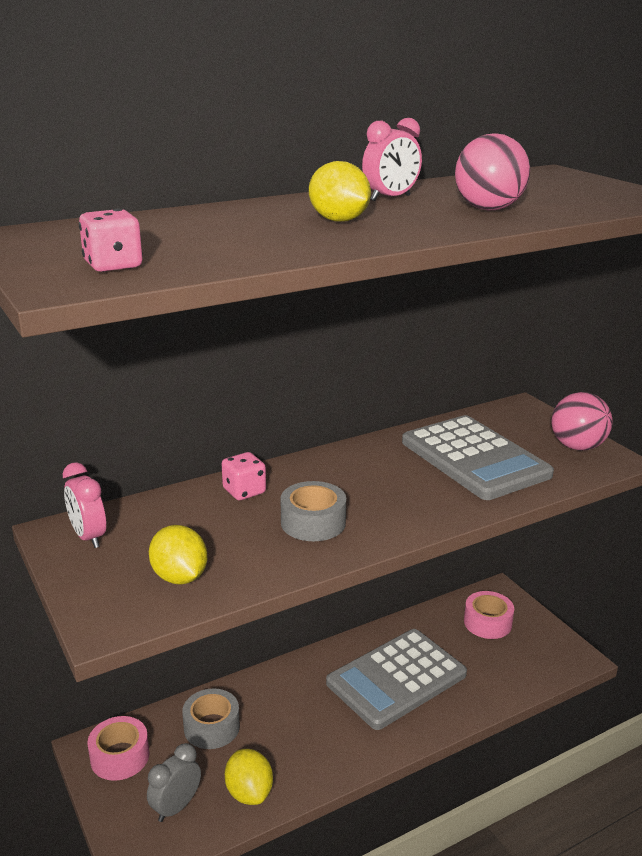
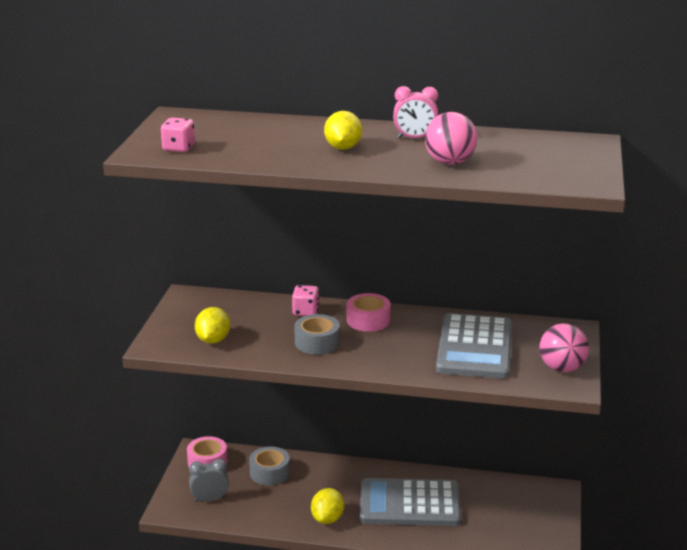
camera: 40 degrees right, 0 degrees up
pink clock [63,462,106,548] -> none
yellow lemon [225,749,273,805] -> yellow lemon moved to [311,488,344,524]
pink tape [464,591,514,639] -> pink tape moved to [347,293,391,332]

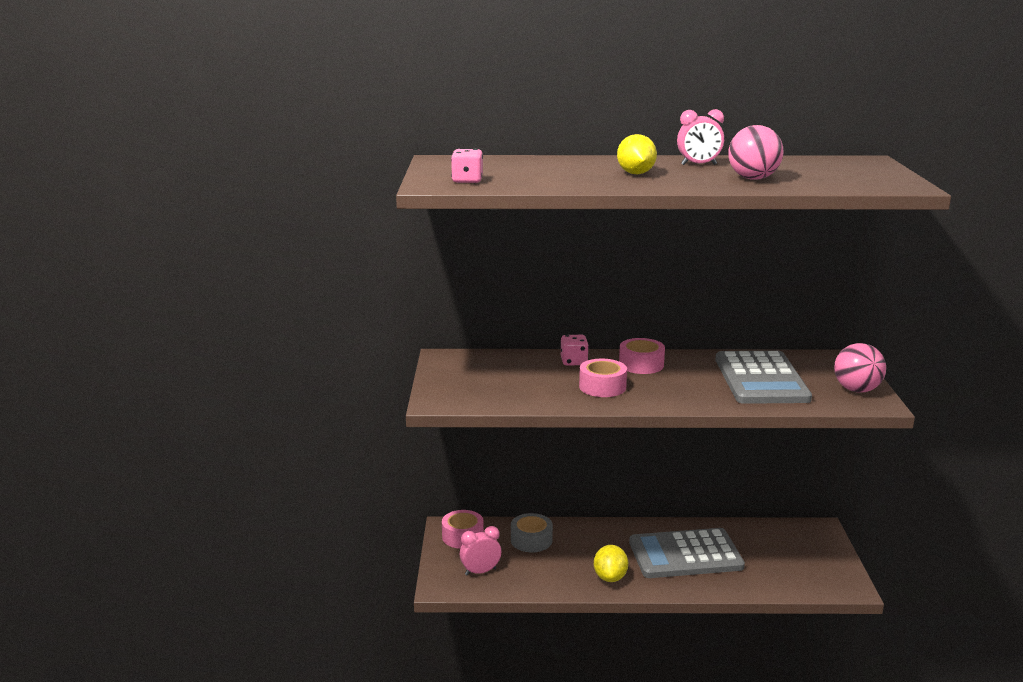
camera: 10 degrees left, 5 degrees down
grey clock [189,459,229,502] -> pink clock [460,526,501,576]
yellow lemon [195,307,230,344] -> none
grey tape [294,314,340,354] -> pink tape [579,359,627,397]

